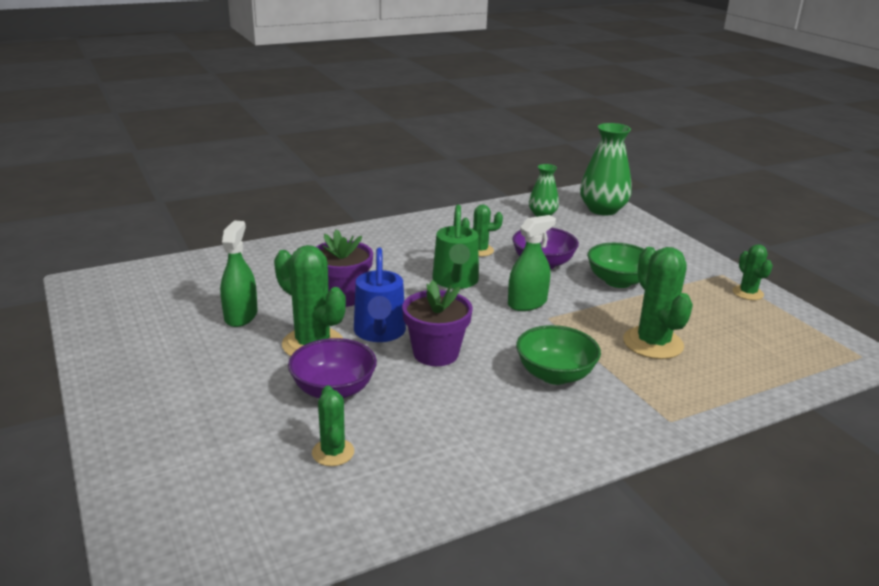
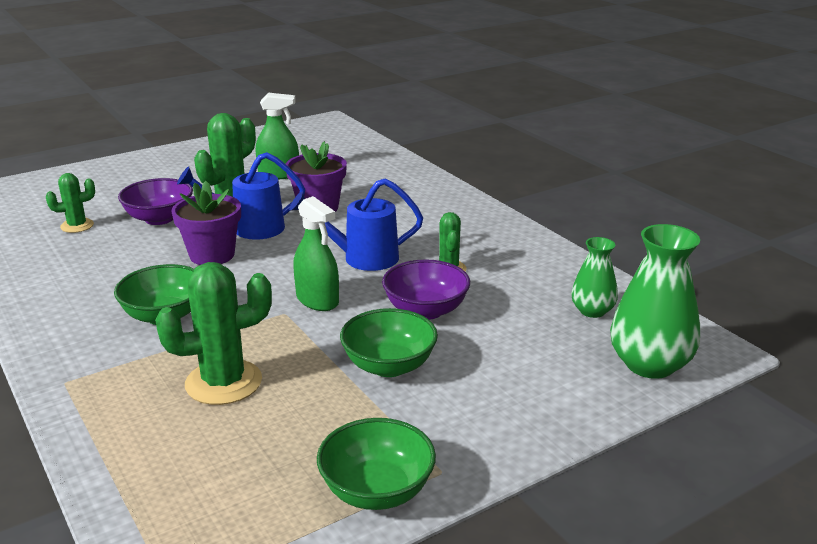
camera: 85 degrees right, 0 degrees up
green watering can [432,205,479,289] -> blue watering can [289,178,423,271]
green cactus [733,244,773,300] -> green bowl [317,418,436,510]

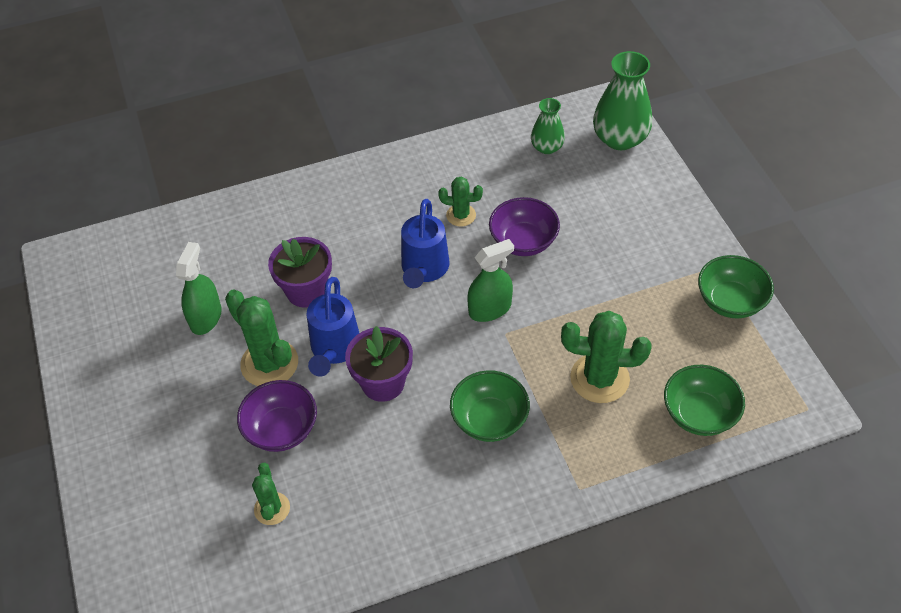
camera: 75 degrees left, 25 degrees up
green cactus [155,262,272,405] -> green cactus turned 75 degrees counterclockwise [561,311,651,403]
green bowl [340,308,438,377] -> green bowl moved to [664,365,745,436]

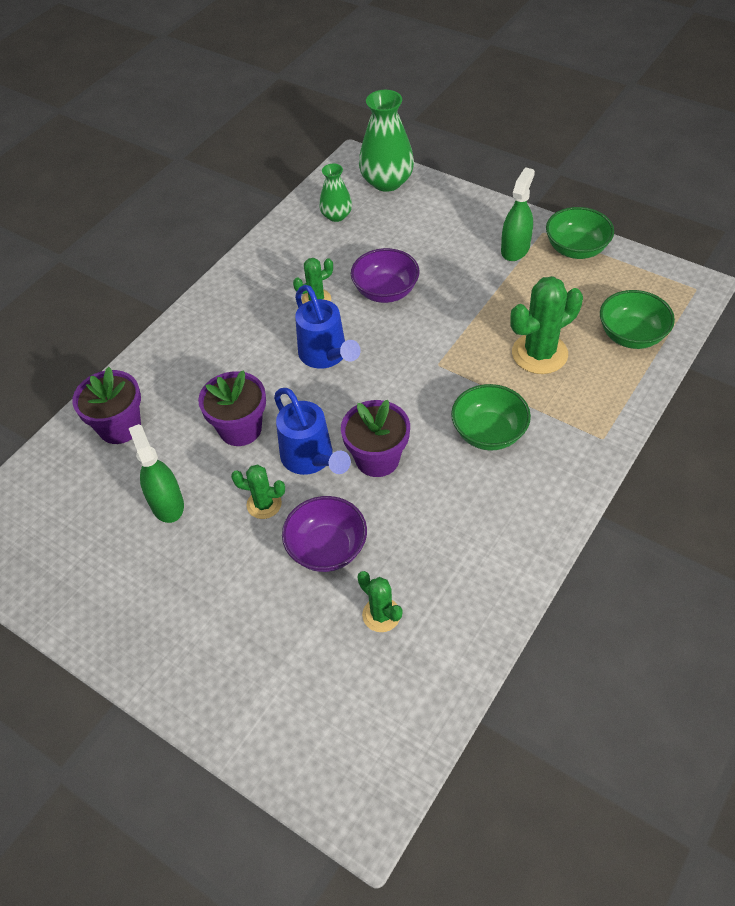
camera: 35 degrees left, 0 degrees up
green cactus [225,290,298,386] -> green cactus [231,465,285,519], size x0.57
green spray bottle [467,239,514,322] -> green spray bottle moved to [501,167,535,261]
none -> purple flower pot [72,367,141,444]

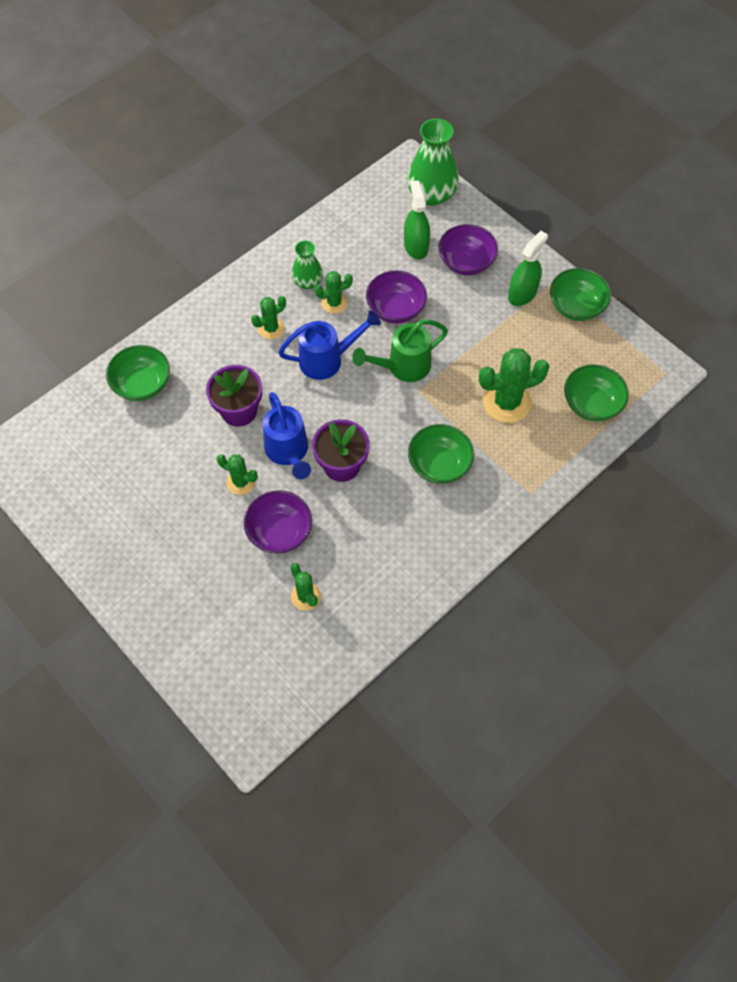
camera: 10 degrees right, 10 degrees up
purple flower pot [72,367,141,444] -> green bowl [106,345,170,401]
green spray bottle [129,424,184,523] -> green spray bottle moved to [404,180,430,259]
blue watering can [295,285,361,369] -> blue watering can turned 90 degrees counterclockwise [278,310,381,380]
green vase [319,164,352,222] -> green vase moved to [292,241,323,289]
none -> green cactus [251,296,286,339]
none -> green watering can [352,319,448,382]
none -> purple bowl [439,224,498,276]

